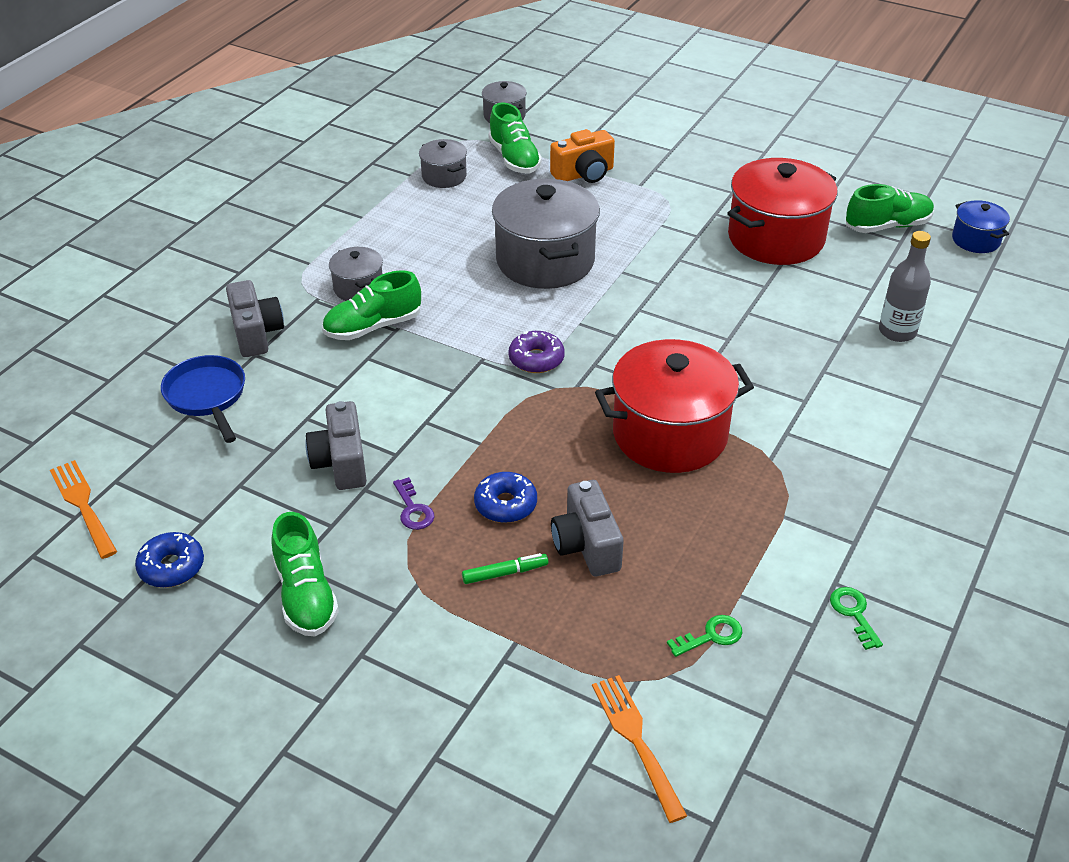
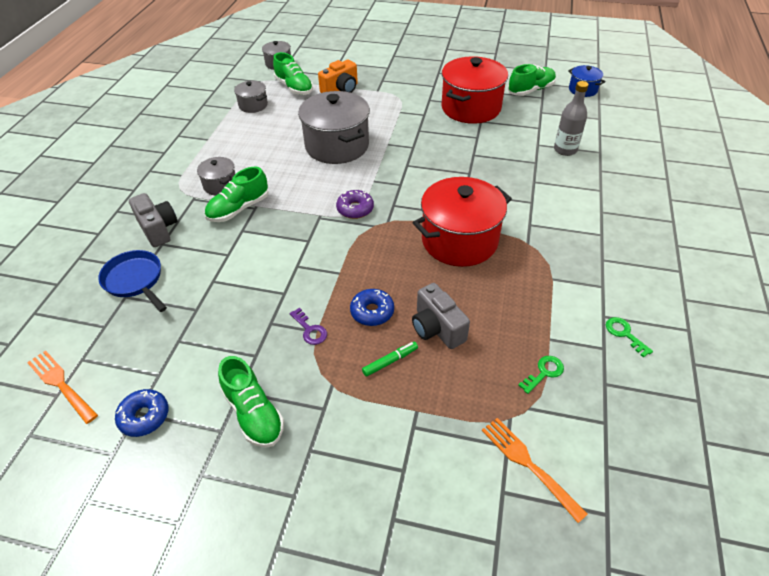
camera: 15 degrees left, 5 degrees up
grey camera [305,401,367,490] -> none

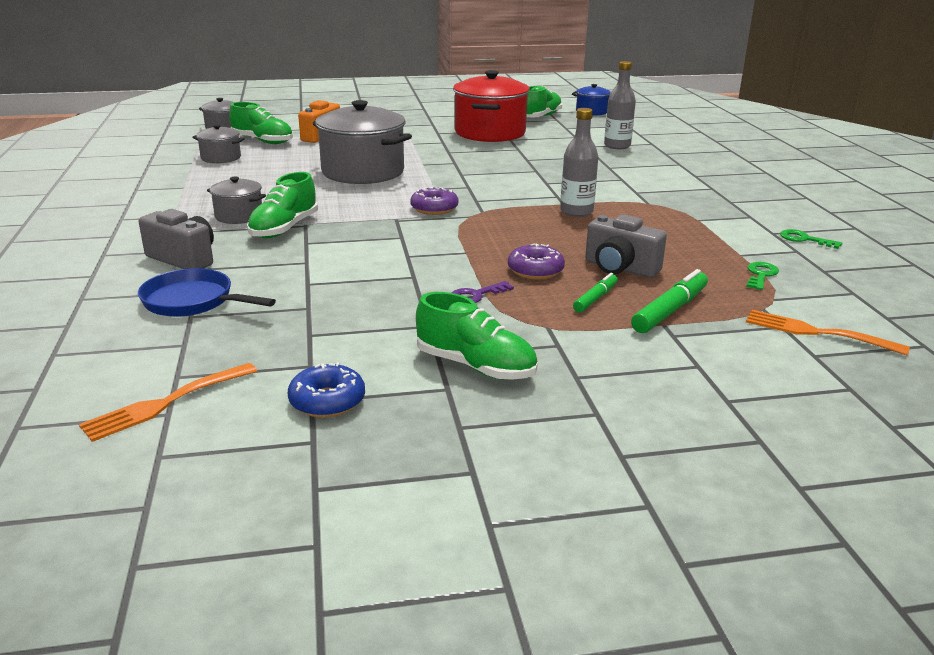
camera: 25 degrees left, 20 degrees down
orange fork [27,350,98,424] -> orange fork turned 60 degrees counterclockwise [79,363,257,442]
purple key [290,308,327,345] -> purple key turned 120 degrees clockwise [452,281,514,303]
blue donut [350,289,394,326] -> purple donut [508,243,565,279]
red pot [413,177,512,267] -> grey bottle [560,108,598,217]
none -> green marker [631,269,708,333]

